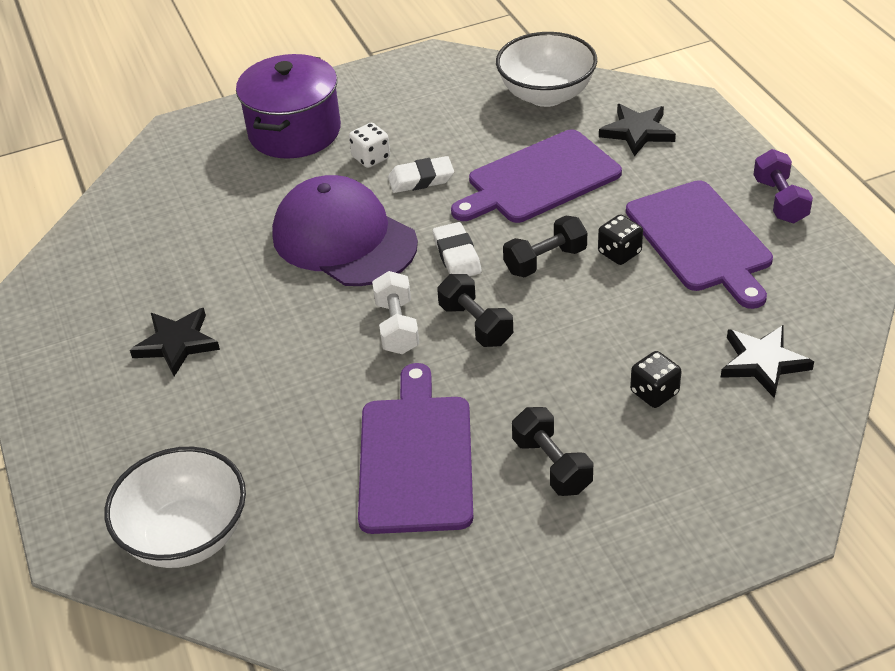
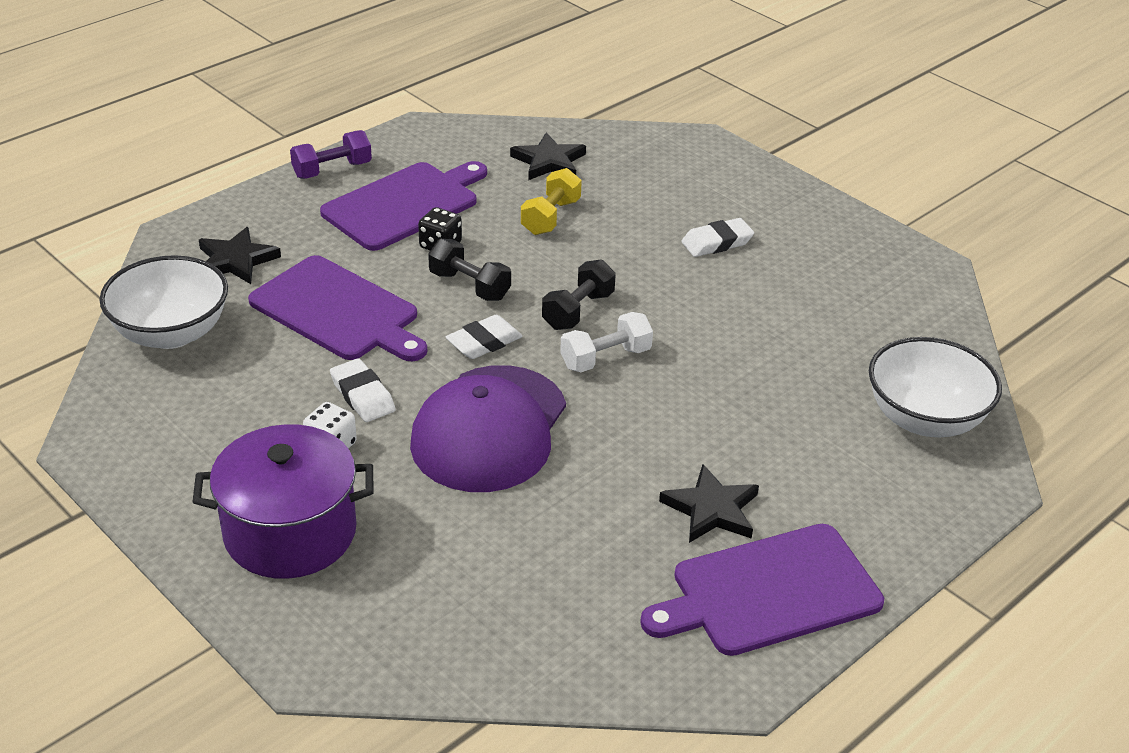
camera: 115 degrees left, 5 degrees down
purple cutting board [358,363,473,534] -> purple cutting board moved to [640,524,884,656]
black dumbbell [512,407,593,496] -> white eraser [681,218,754,257]
black dice [630,351,682,408] -> none
none -> yellow dumbbell [521,168,582,235]

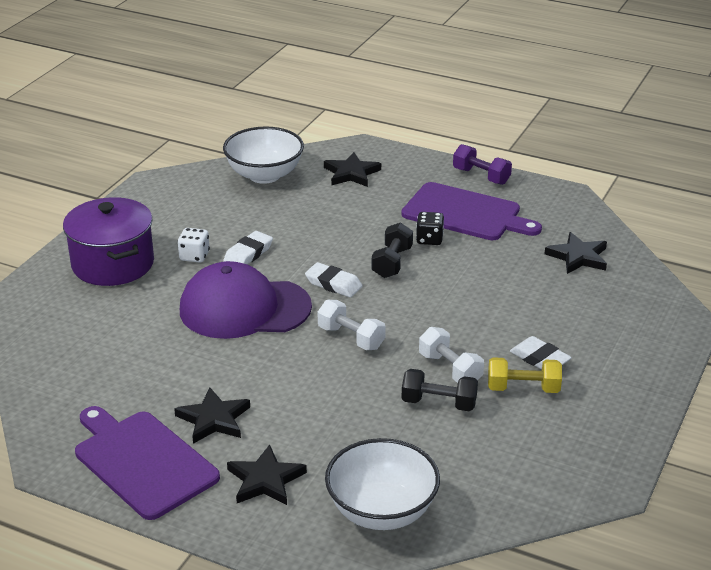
camera: 70 degrees right, 5 degrees down
purple cutting board [248,255,427,361] -> none
yellow dumbbell [521,168,582,235] -> yellow dumbbell moved to [488,357,562,393]
black dumbbell [542,259,616,330] -> black dumbbell moved to [401,369,478,411]
none -> black star [227,444,307,505]
none -> white dumbbell [419,327,484,383]

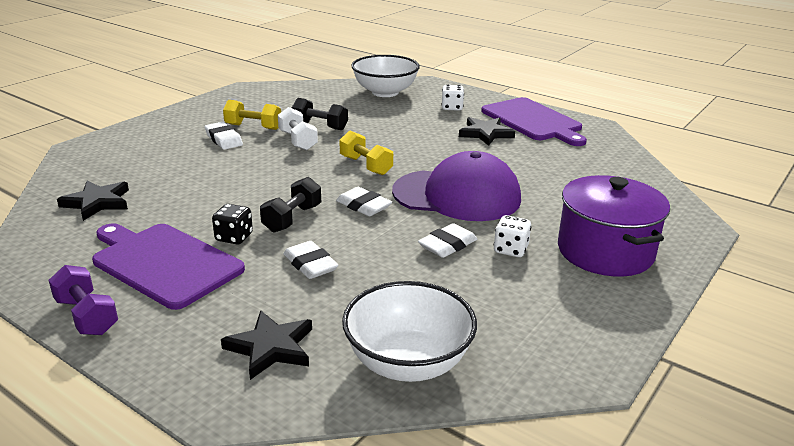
camera: 170 degrees left, 5 degrees down
black star [227,444,307,505] -> white dice [441,85,464,111]
white dumbbell [318,300,386,350] -> yellow dumbbell [339,131,393,175]
none -> white eraser [283,241,338,279]

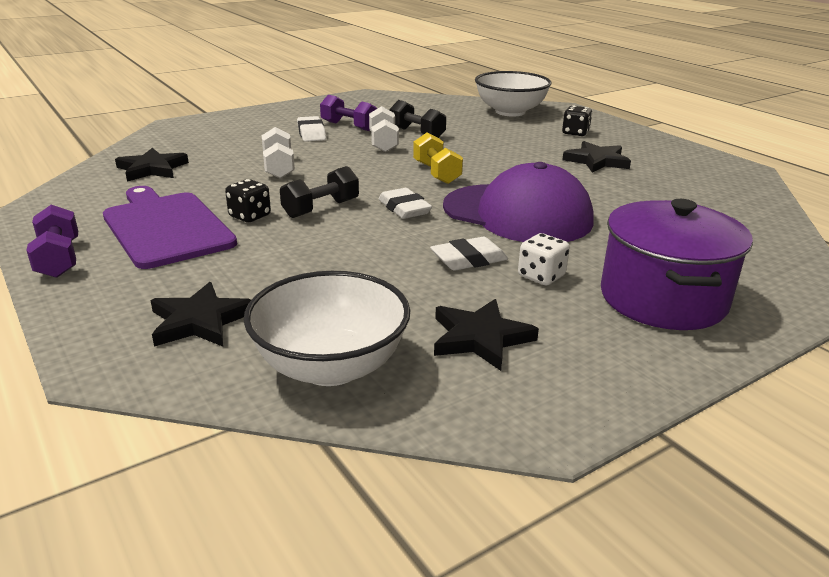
camera: 20 degrees right, 0 degrees up
yellow dumbbell [223,100,281,130] -> purple dumbbell [320,95,377,131]
white eraser [283,241,338,279] -> none
white dice [441,85,464,111] -> black dice [562,106,592,136]
purple cutting board [481,97,587,146] -> none
none -> white dumbbell [262,127,295,179]
none -> black star [434,299,539,371]

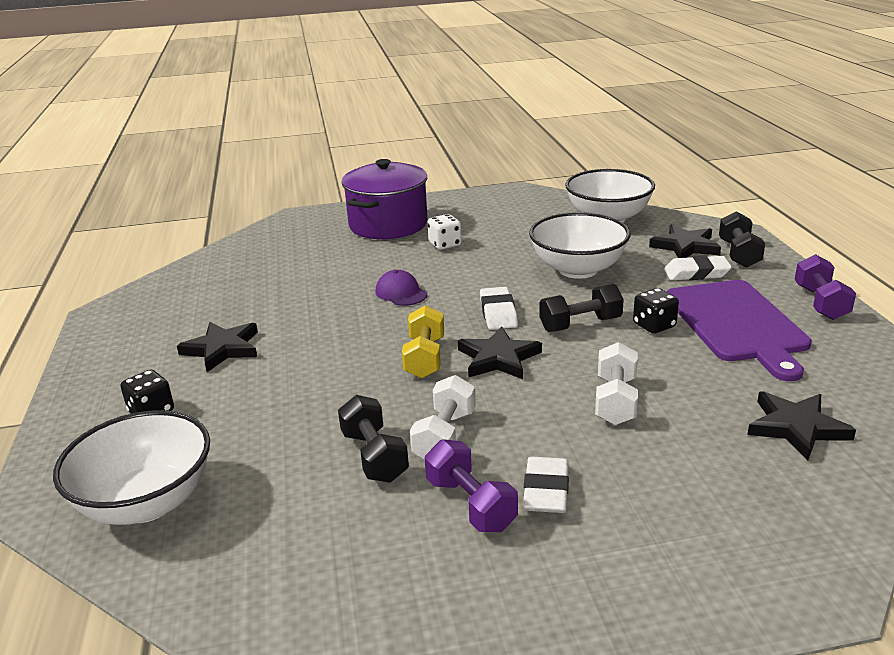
camera: 155 degrees left, 0 degrees up
white eraser [430,237,508,271] -> white eraser moved to [664,255,732,280]
black star [434,299,539,371] -> black star moved to [458,326,542,379]
purple cap [443,162,594,242] -> purple cap [375,270,427,306], size x0.41
none -> white bowl [529,212,630,279]
none -> black dumbbell [719,211,765,268]

